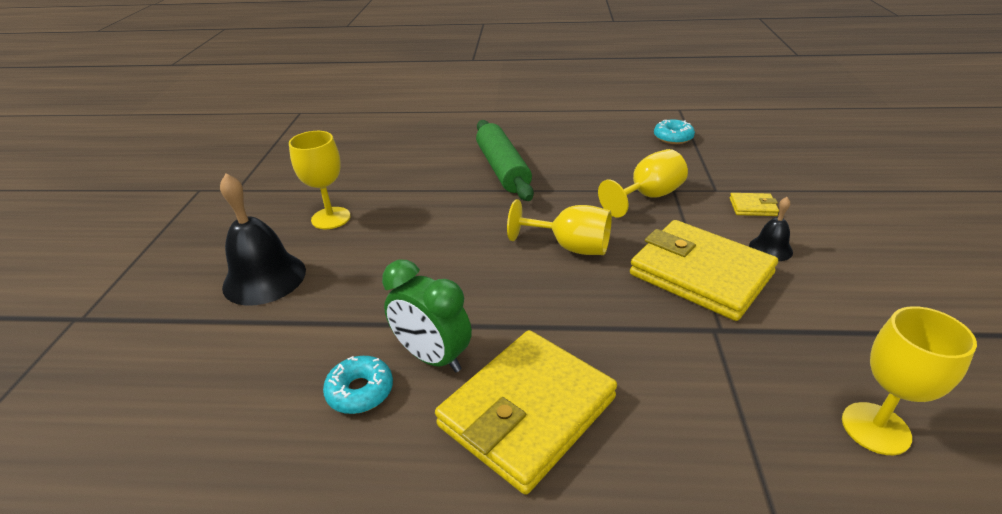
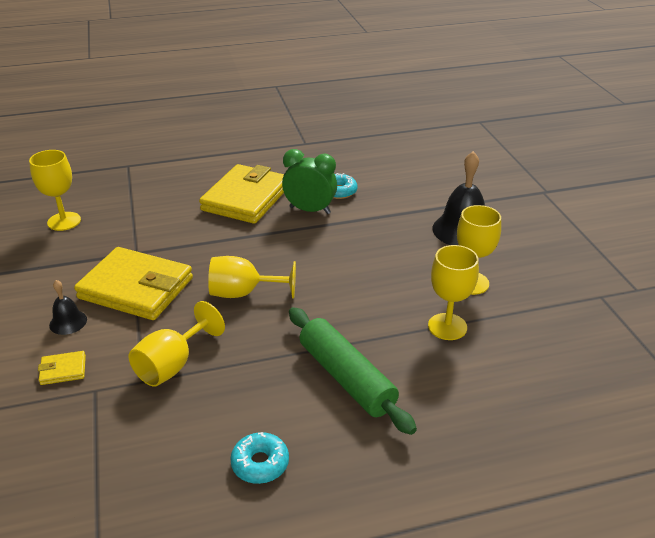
camera: 160 degrees right, 0 degrees up
turquoise donut [654,120,695,144] -> turquoise donut moved to [230,432,289,484]
none -> yellow goblet [428,245,479,340]

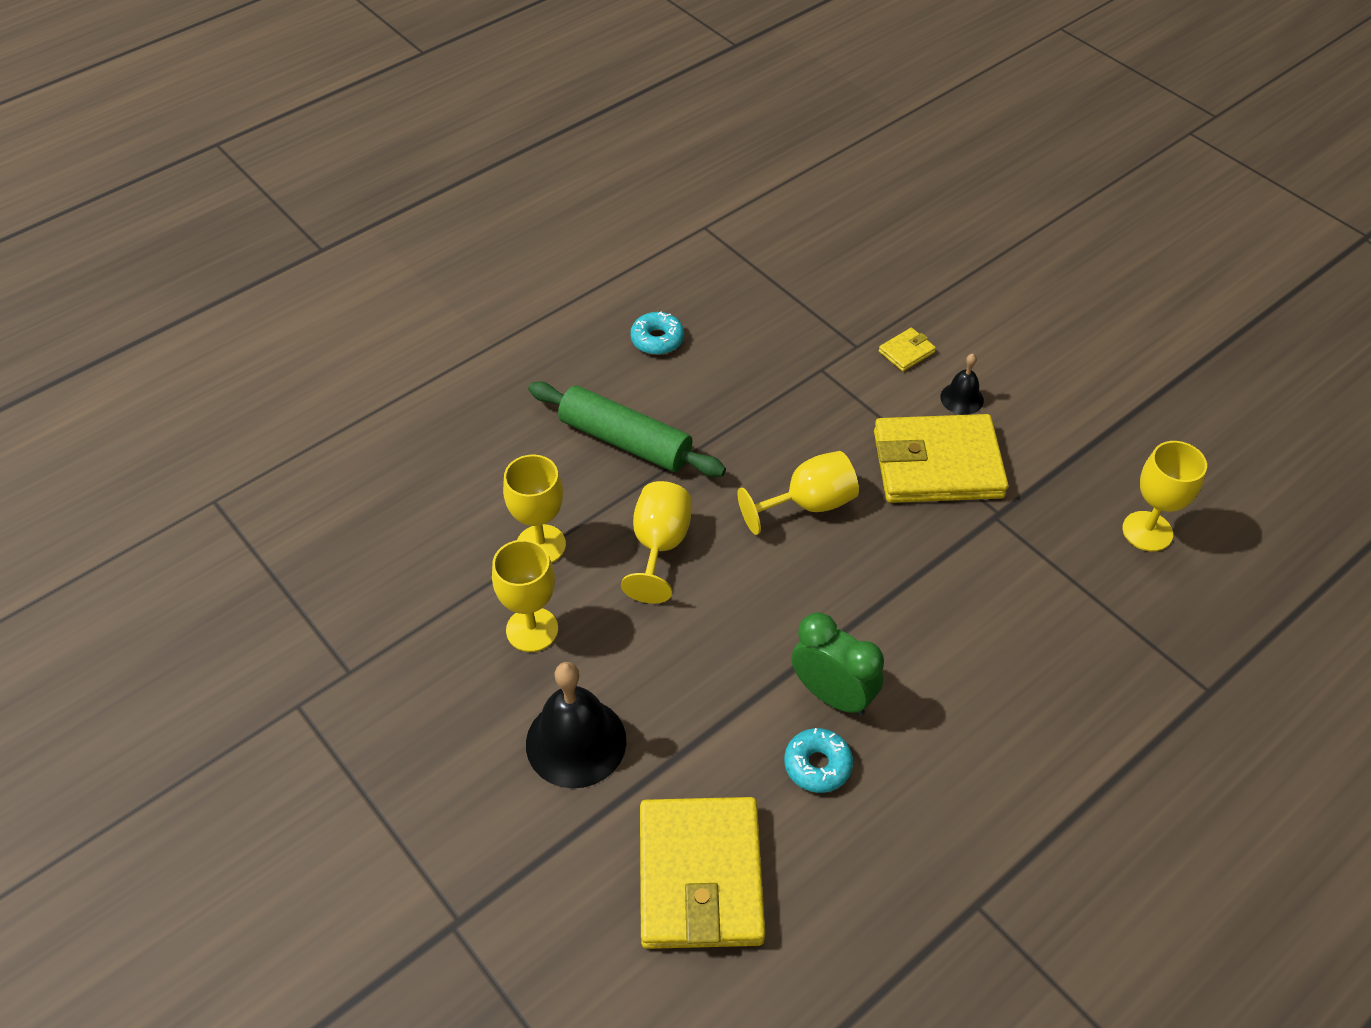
camera: 155 degrees right, 15 degrees up
yellow goblet [129,301,225,387] -> yellow goblet moved to [621,481,692,604]
yellow wallet [199,164,284,224] -> yellow wallet moved to [640,797,765,949]
green clock [282,149,337,214] -> green clock turned 135 degrees counterclockwise [791,612,884,716]

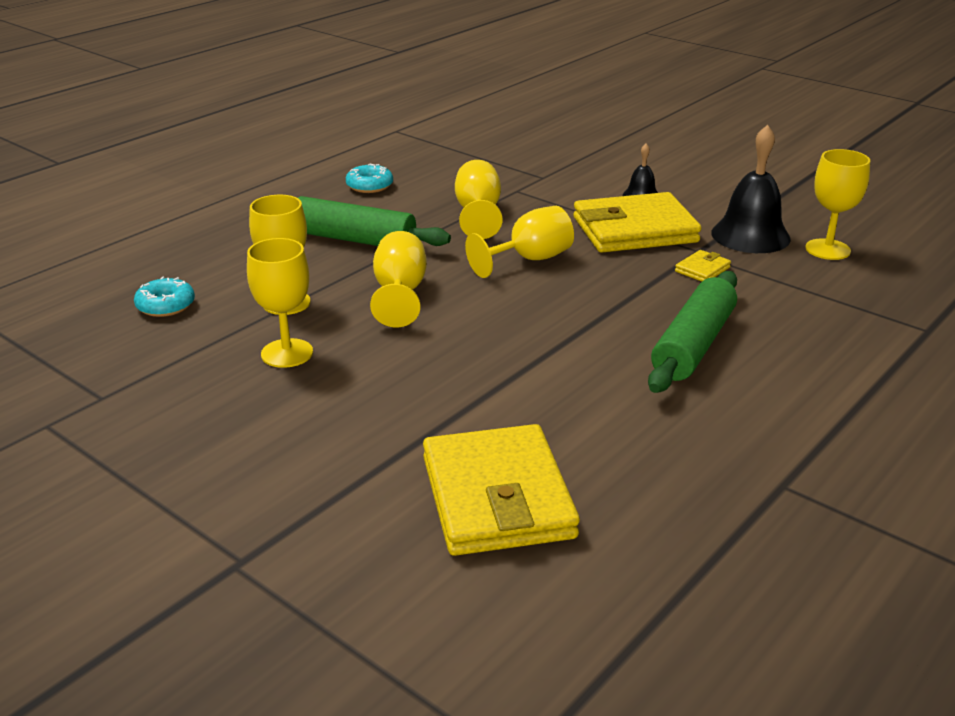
camera: 10 degrees left, 20 degrees down
black bell [526,662,626,788] -> black bell moved to [711,125,791,253]
turquoise donut [784,728,853,793] -> turquoise donut moved to [134,277,195,317]
green clock [791,612,884,716] -> none
yellow wallet [879,328,936,372] -> yellow wallet moved to [675,250,731,281]
none -> yellow goblet [455,160,502,239]
none -> green rolling pin [648,271,737,393]

